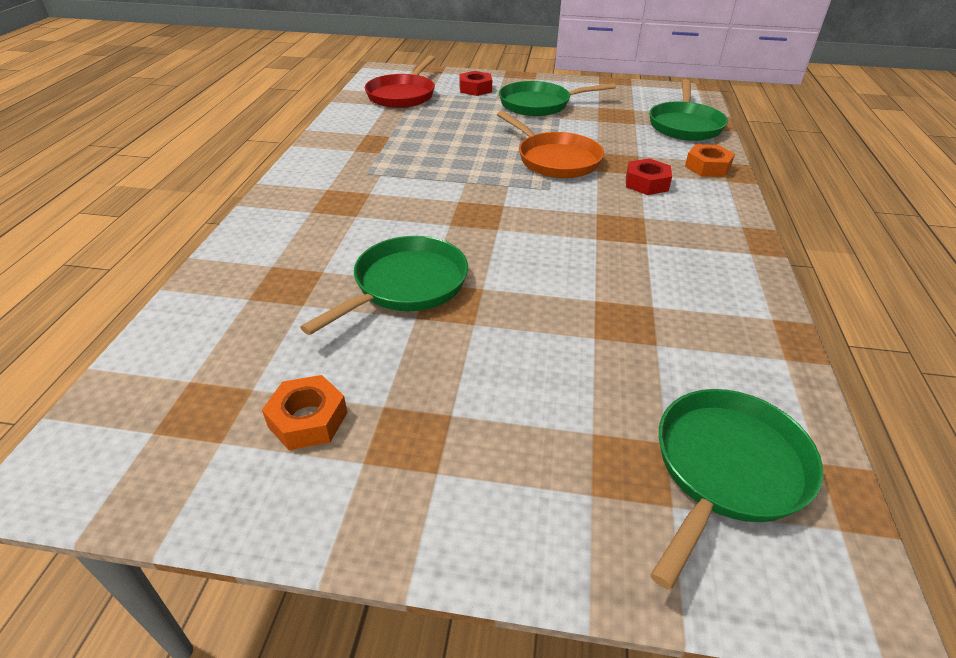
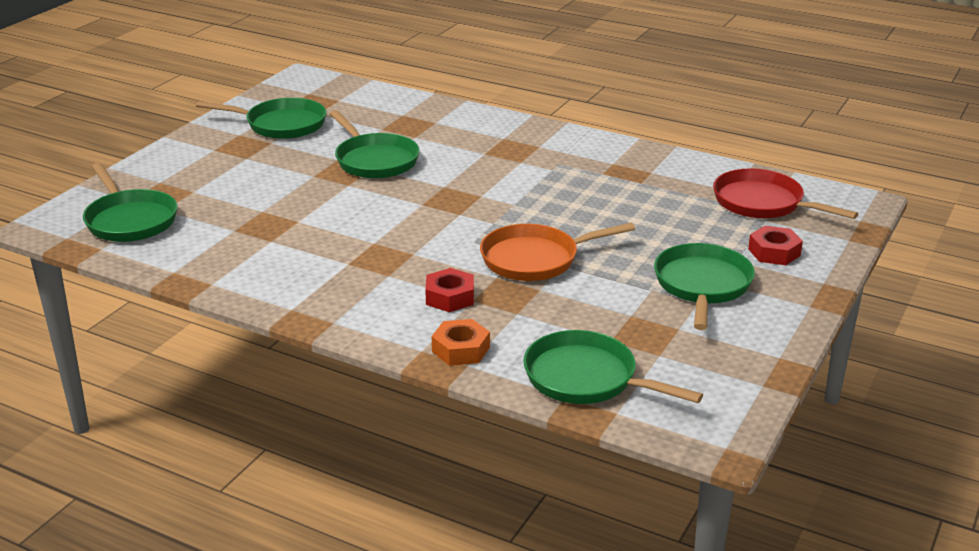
camera: 110 degrees right, 10 degrees down
orange nut [262,375,348,450] -> green pan [196,98,326,139]

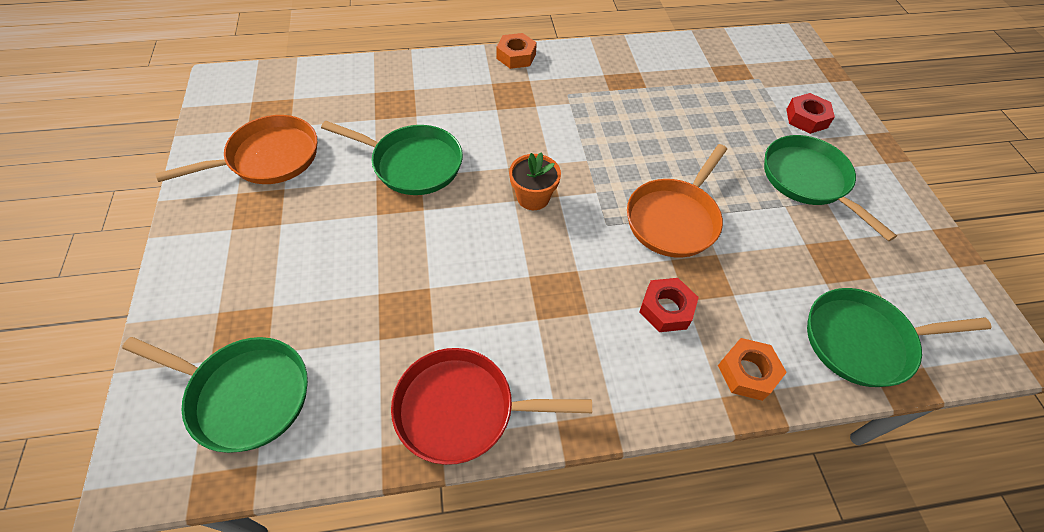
camera: 40 degrees left, 25 degrees up
green pan [196,98,326,139] -> orange pan [156,115,317,184]
red pan [713,168,858,219] -> red pan moved to [391,348,592,465]
none -> orange nut [496,33,537,69]
none -> orange flower pot [509,152,561,210]

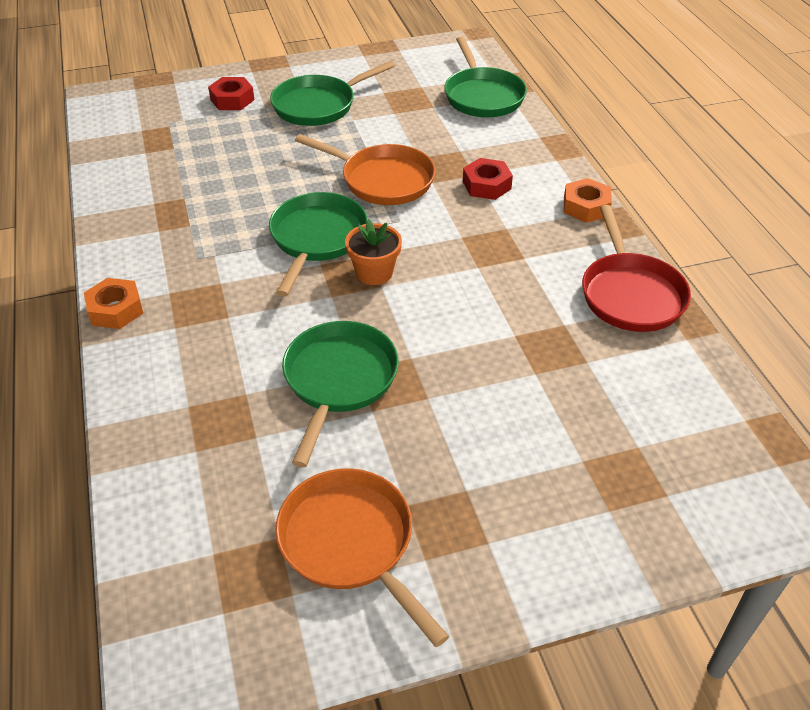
camera: 95 degrees left, 10 degrees down
green pan [122,337,308,453] -> green pan moved to [269,192,368,297]
orange nut [718,338,787,401] -> orange nut moved to [564,178,612,223]

